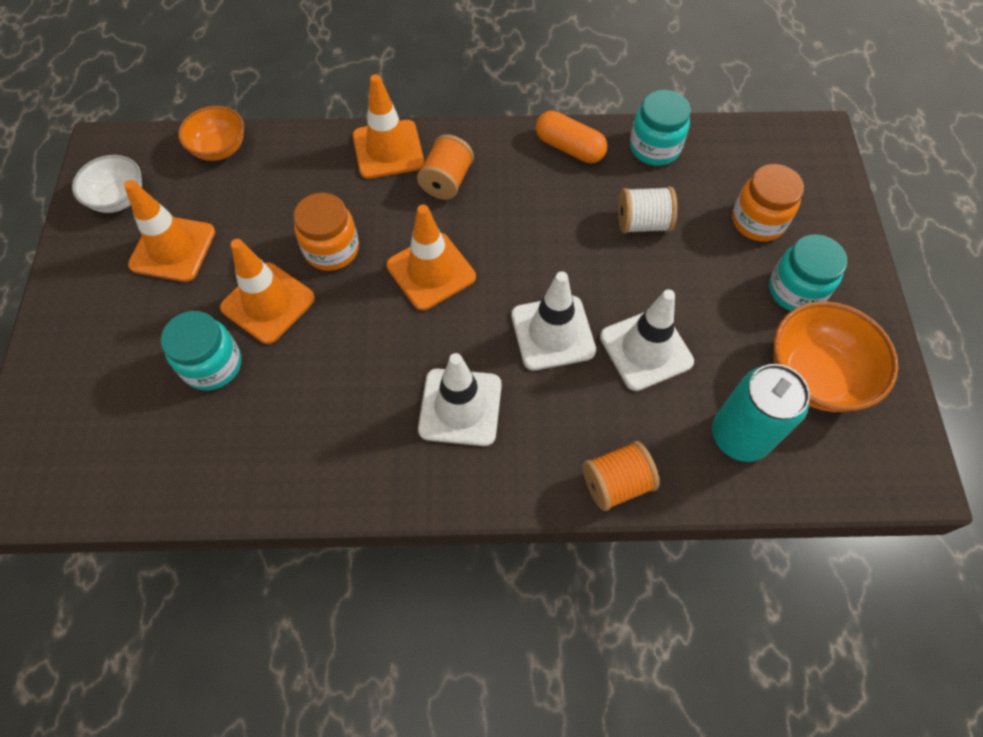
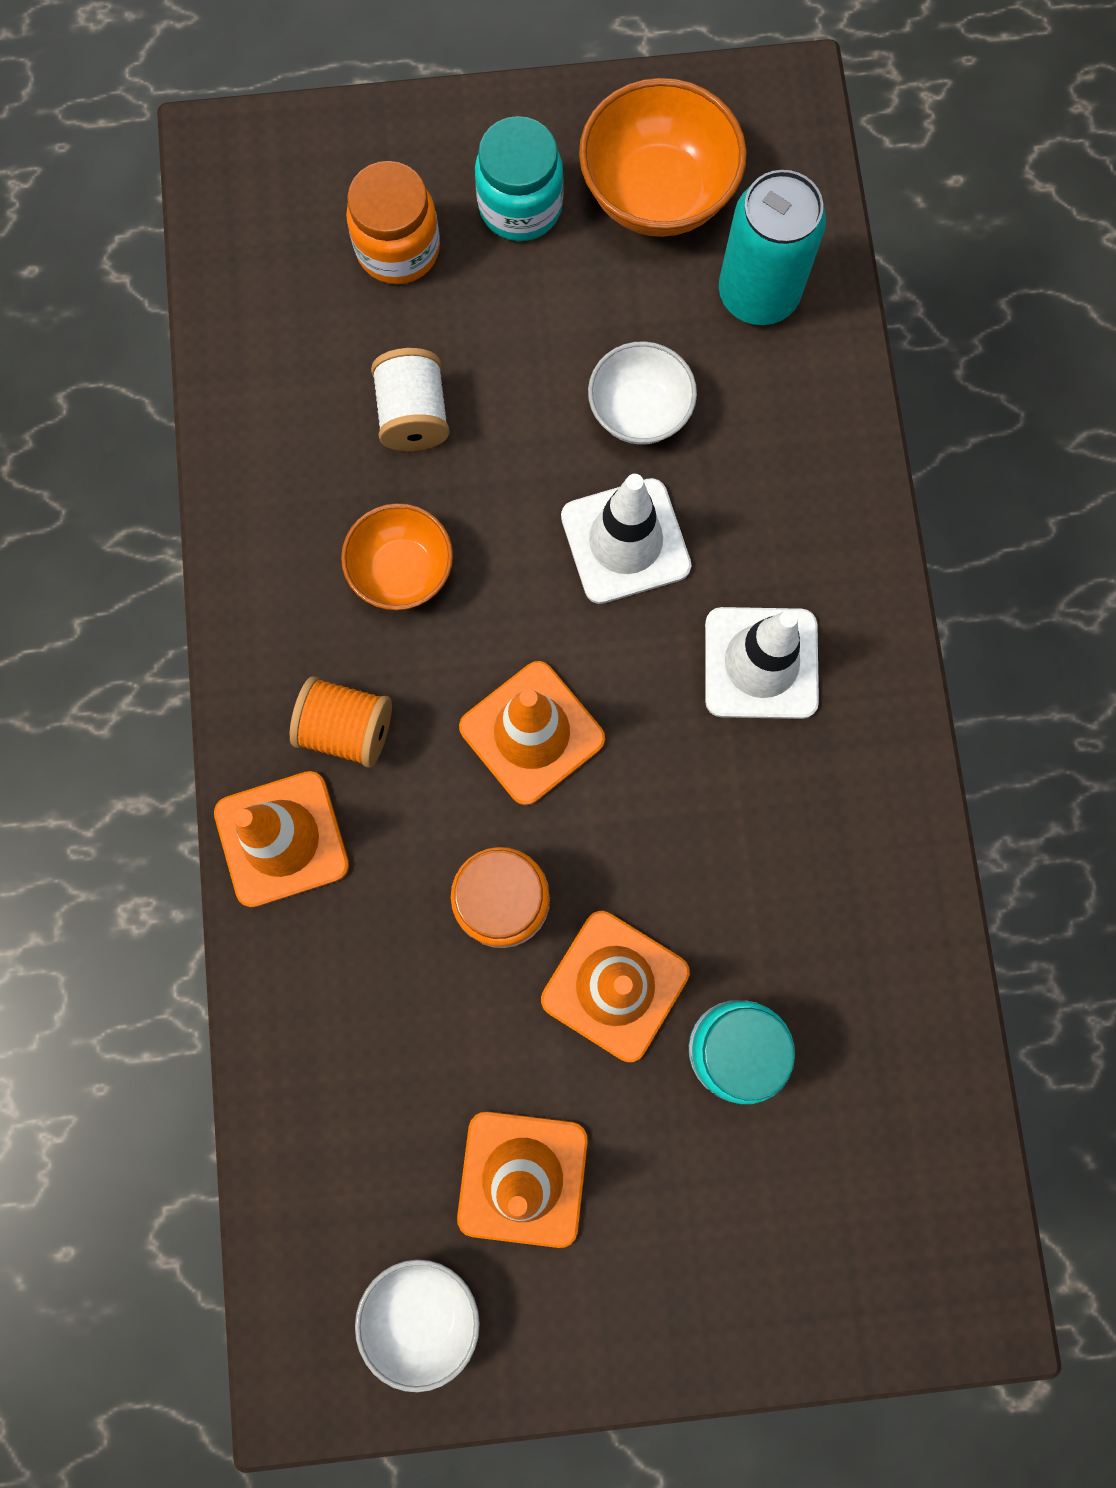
camera: 95 degrees left, 15 degrees up
orange bowl [178,106,244,161] -> orange bowl moved to [341,503,453,610]
orange capsule [536,111,607,163] -> none
orange spool [583,441,660,511] -> none
white traffic cone [600,289,694,391] -> white bowl [588,341,697,445]
turquoise jar [630,90,691,166] -> none

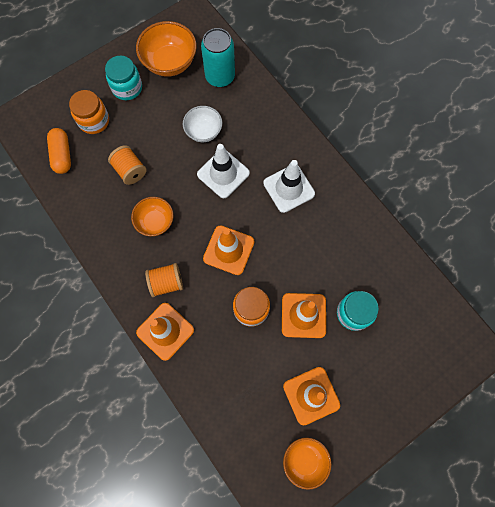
camera: 30 degrees left, 5 degrees down
white bowl [355,1259,480,1392] -> orange bowl [283,438,331,490]
white spool [371,348,450,451] -> orange spool [108,145,146,185]
none -> orange capsule [47,128,71,174]

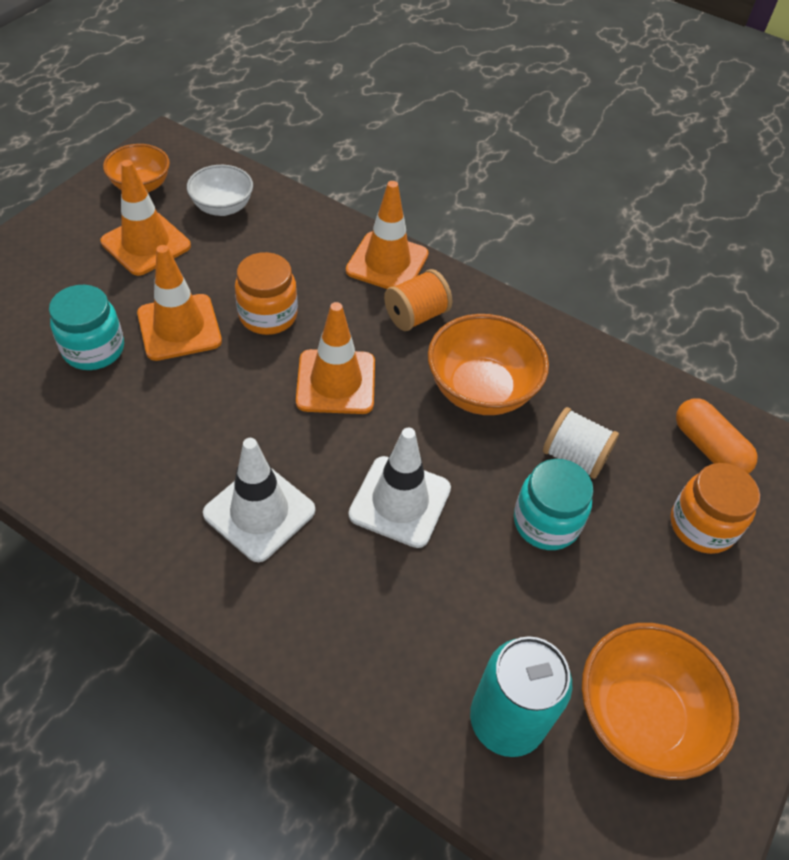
camera: 155 degrees right, 20 degrees down
turquoise jar [105,56,142,100] -> turquoise jar moved to [514,459,594,550]
orange spool [108,145,146,185] -> white spool [543,407,619,479]
orange bowl [131,197,173,236] -> orange bowl [428,314,549,415], size x1.56
white bowl [183,106,222,142] -> white bowl moved to [187,165,253,216]

